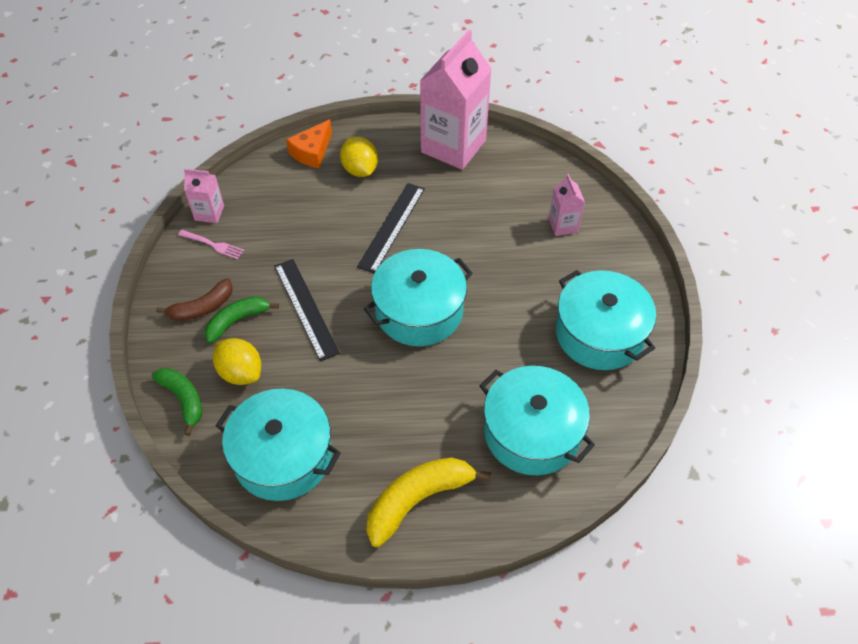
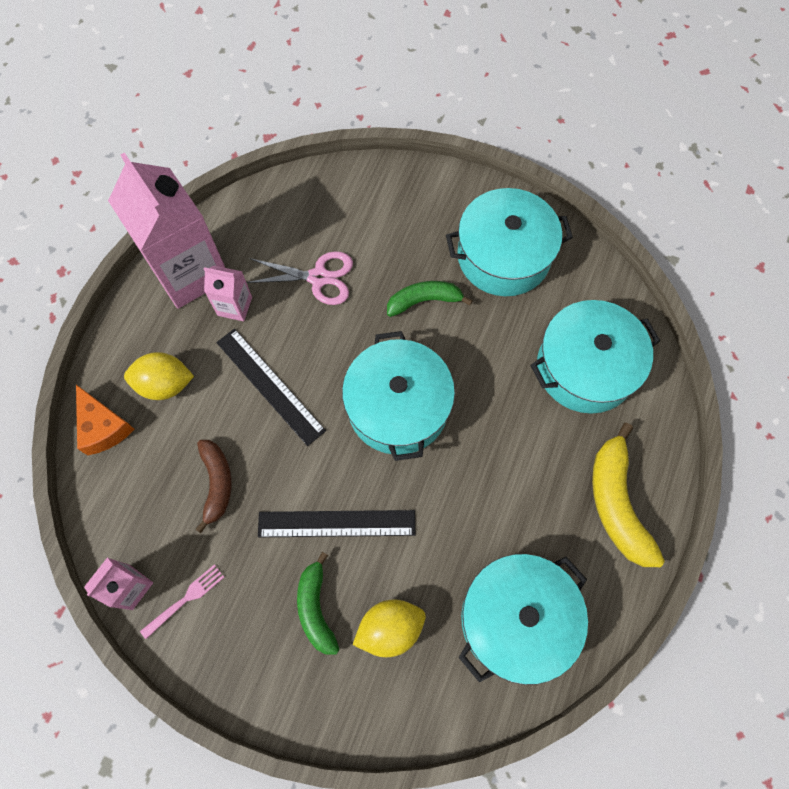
camera: 65 degrees left, 15 degrees up
green banana [152,368,202,436] -> green banana moved to [387,281,473,317]
brown banana [156,278,233,321] -> brown banana moved to [196,440,232,533]
pink carton [549,174,585,236] -> pink carton moved to [204,265,252,321]
none -> pink scissors [246,251,353,305]

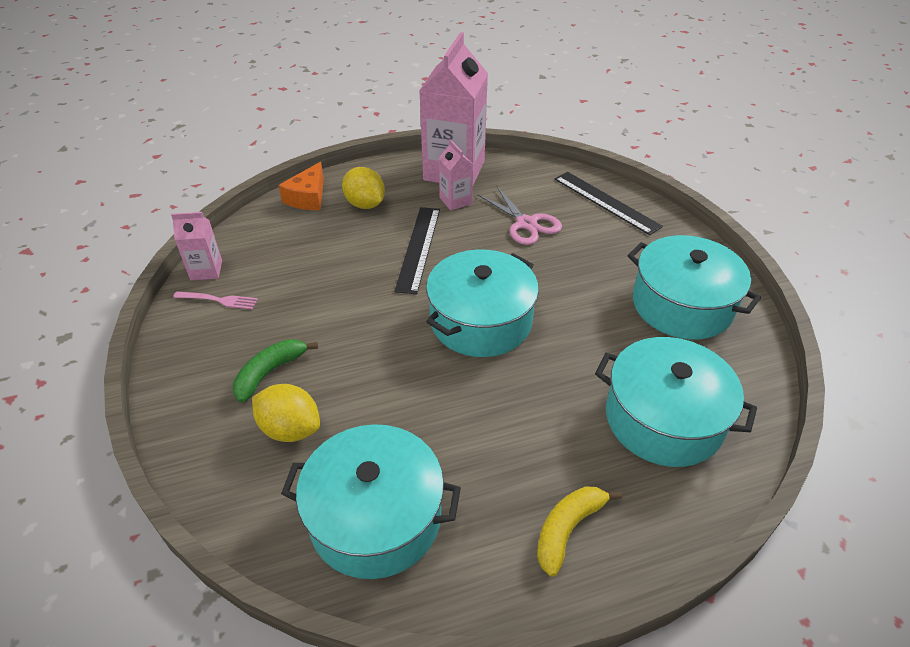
camera: 50 degrees right, 25 degrees down
brown banana [196,440,232,533] -> none
black ruler [258,510,416,537] -> black ruler moved to [555,172,663,235]
green banana [387,281,473,317] -> none
yellow banana [592,423,665,567] -> yellow banana [537,486,622,577], size x0.65

